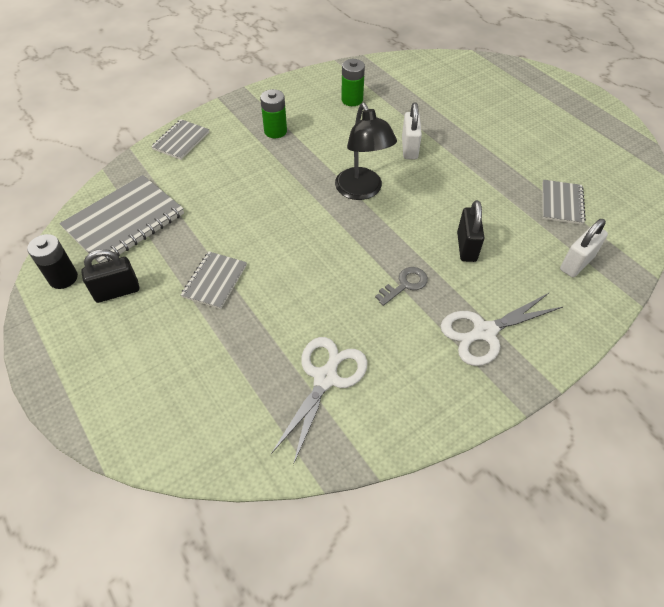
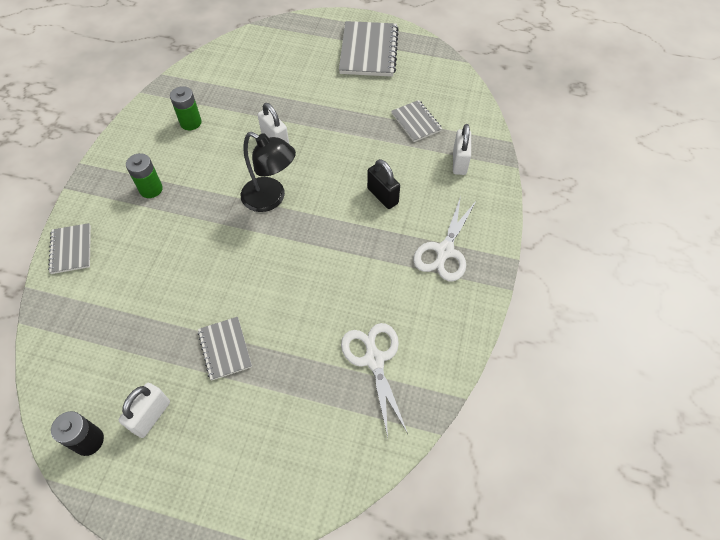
camera: 40 degrees left, 5 degrees up
grey notebook [59,175,184,263] -> grey notebook moved to [339,21,399,77]
black padlock [81,249,139,303] -> white padlock [118,383,170,438]
grey key [375,267,428,306] -> none

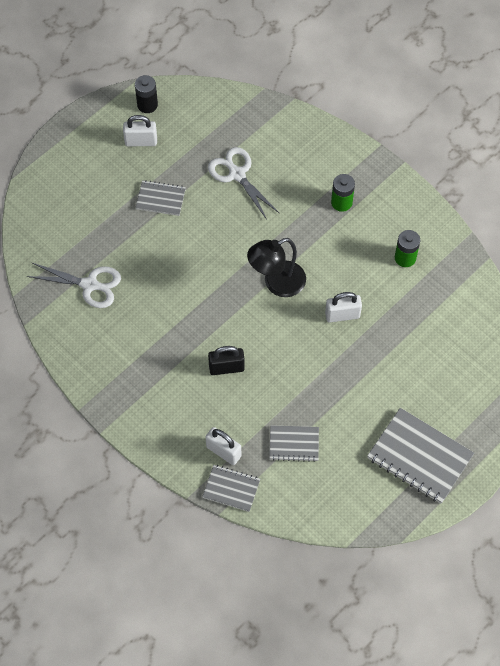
camera: 120 degrees right, 5 degrees up
grey notebook [48,223,91,274] -> grey notebook moved to [202,465,260,512]
white padlock [118,383,170,438] -> white padlock turned 60 degrees counterclockwise [123,115,157,146]
white scissors [413,196,477,281] -> white scissors moved to [208,147,280,220]

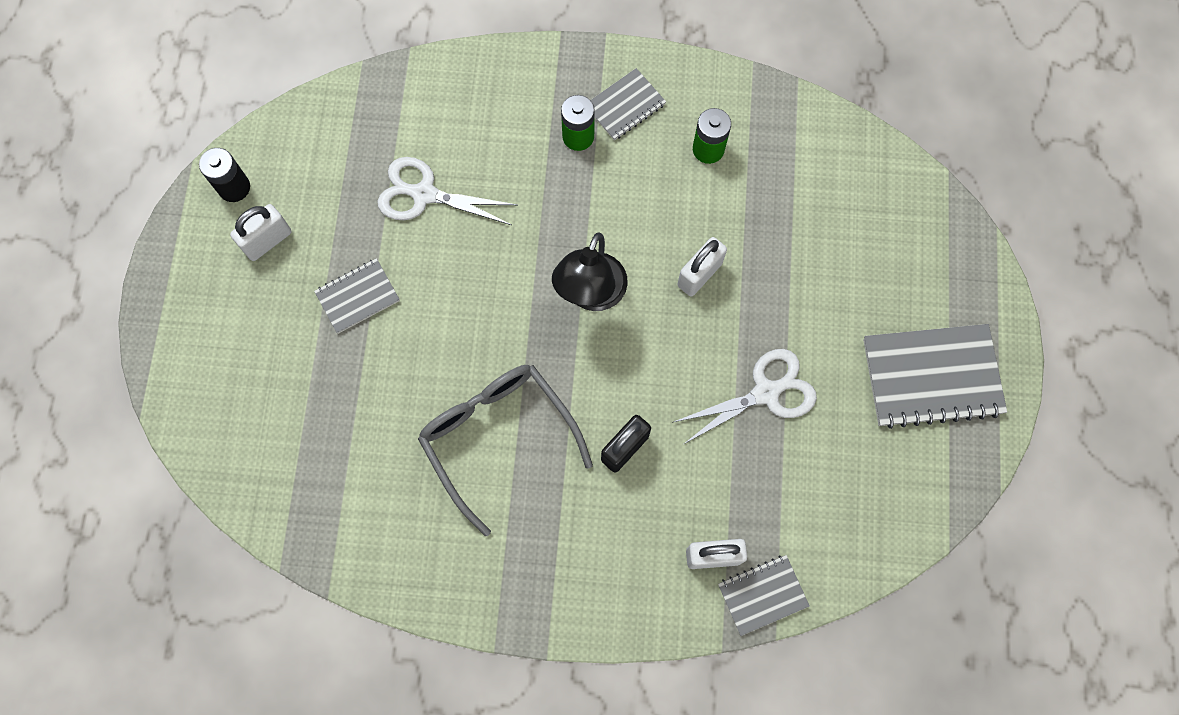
camera: 40 degrees left, 10 degrees up
white scissors [27,262,121,308] -> white scissors moved to [674,349,817,444]
grey notebook [269,425,319,462] -> grey notebook moved to [591,68,666,140]
none -> grey glasses [418,365,593,536]

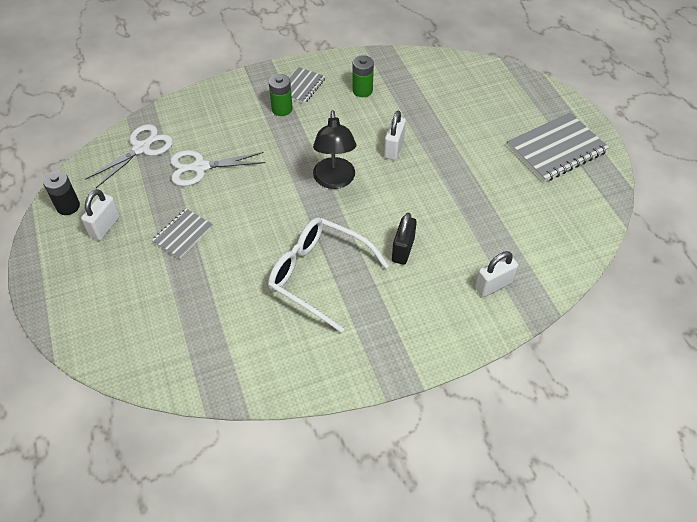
camera: 25 degrees left, 20 degrees down
grey glasses [418,365,593,536] -> white glasses [268,217,389,333]
white scissors [674,349,817,444] -> white scissors moved to [85,124,173,188]
grey notebook [718,555,810,636] -> none

